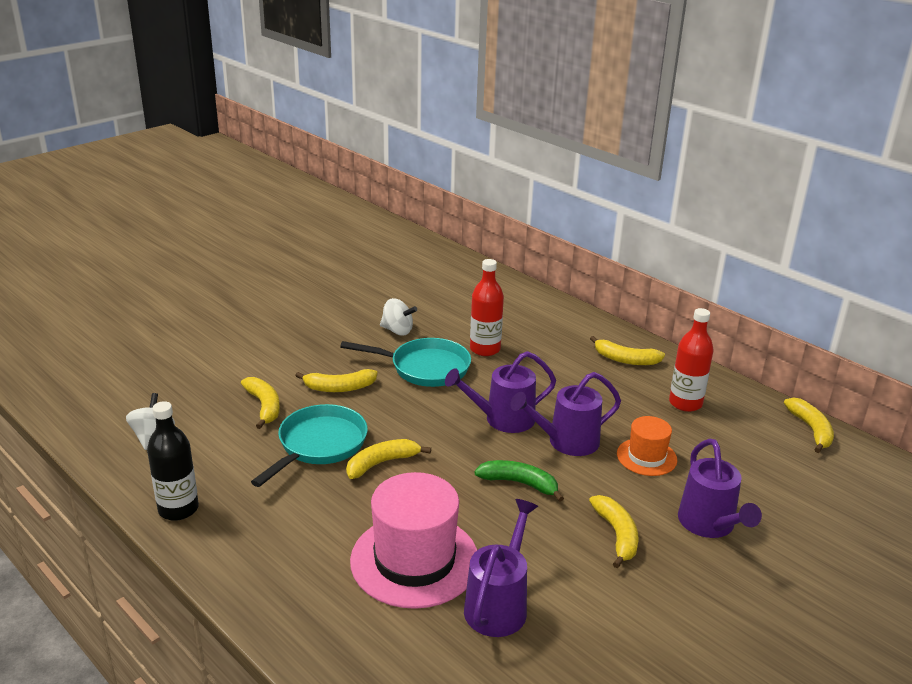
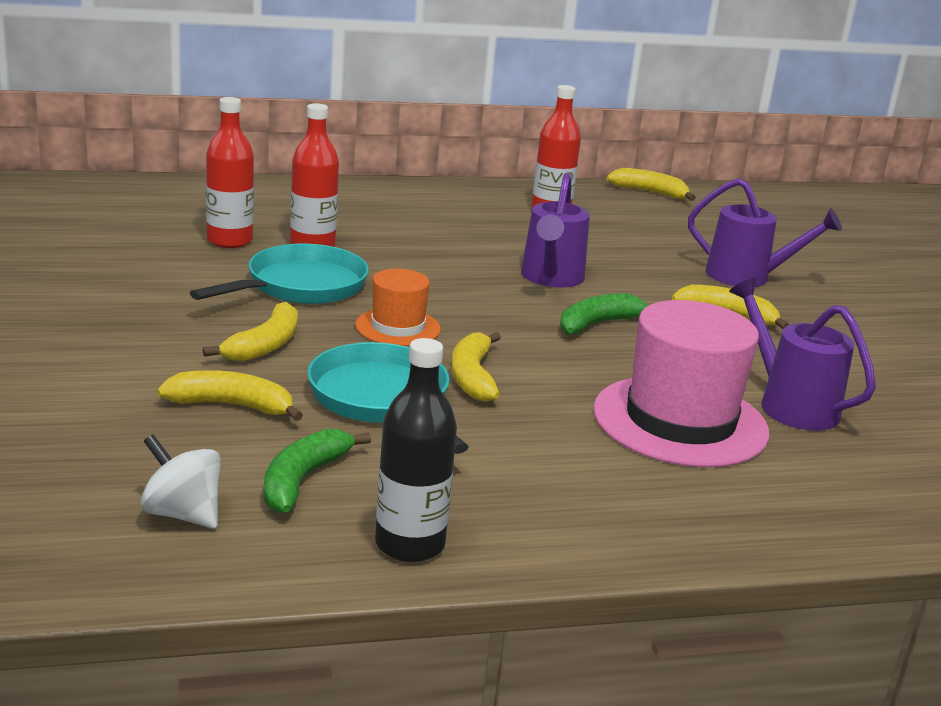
camera: 60 degrees left, 5 degrees down
white spinning top [380,298,417,335] -> none
purple watering can [445,351,556,433] -> none
yellow banana [590,336,665,365] -> none
orange hat [617,416,677,476] -> orange hat moved to [355,269,441,346]
none -> red bottle [206,97,254,248]
none -> green banana [264,428,371,513]

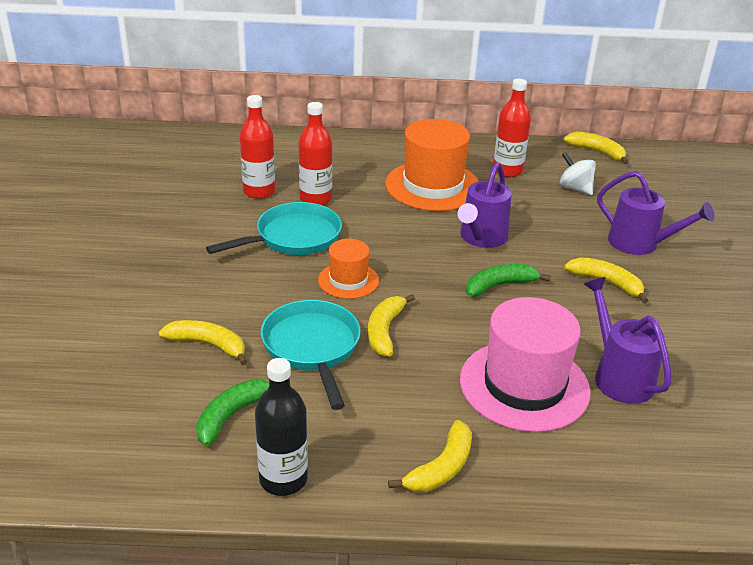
camera: 15 degrees right, 10 degrees up
white spinning top [140,434,221,529] -> white spinning top moved to [560,152,596,195]
yellow banana [203,302,298,362] -> yellow banana moved to [388,420,472,492]
none -> orange hat [385,119,479,211]

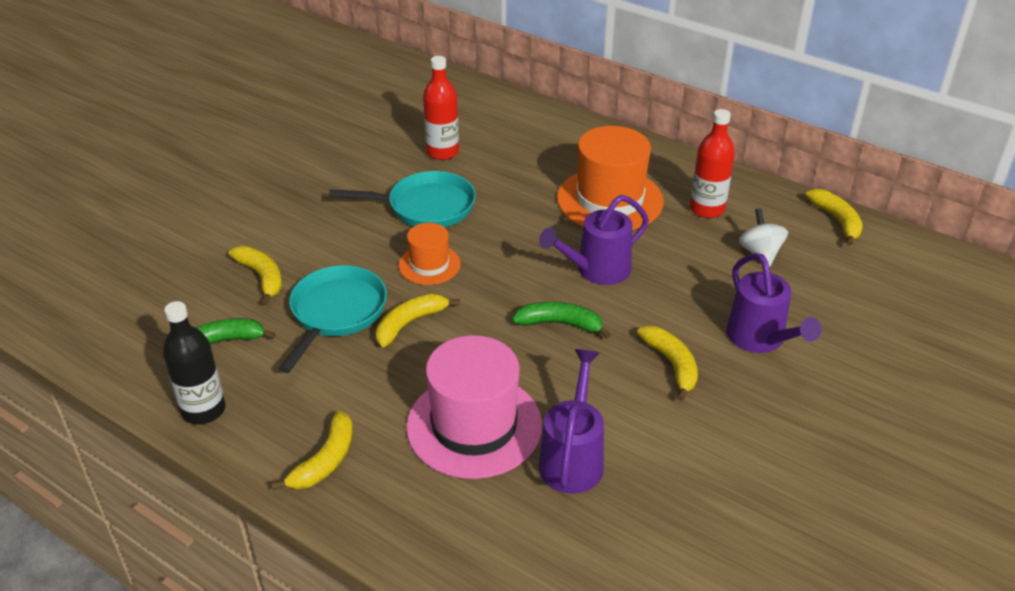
camera: 35 degrees right, 5 degrees up
red bottle [299,102,332,205] -> none
yellow banana [388,420,472,492] -> yellow banana turned 45 degrees counterclockwise [271,411,353,490]

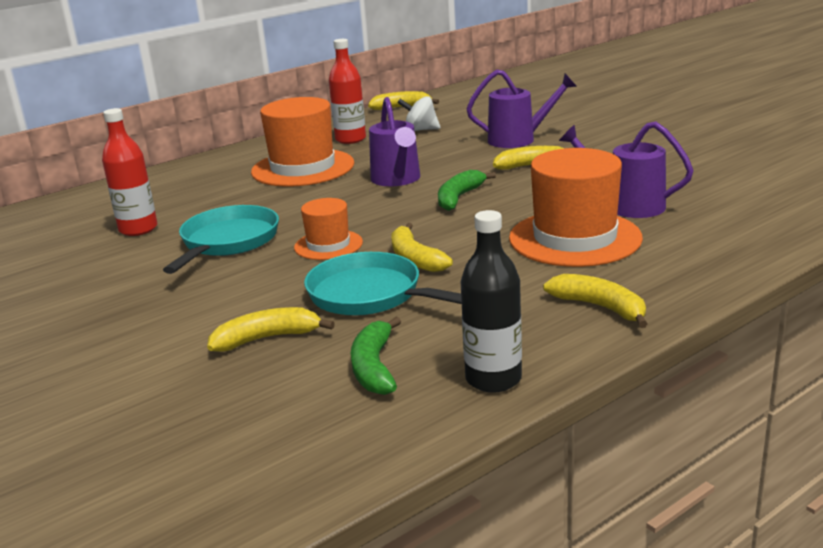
camera: 70 degrees left, 15 degrees down
pink hat [406,335,542,479] -> orange hat [509,148,643,267]

